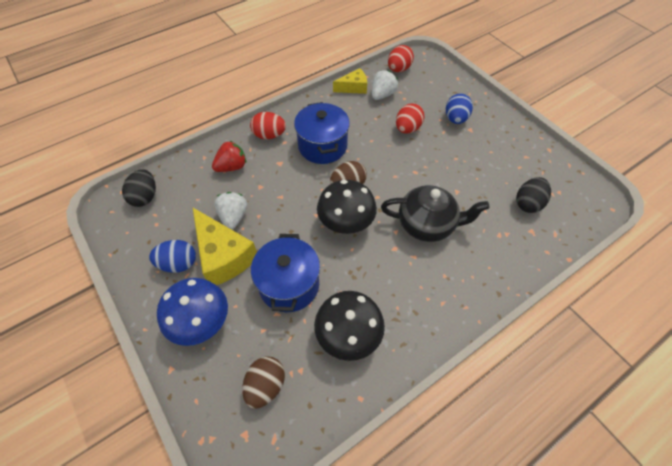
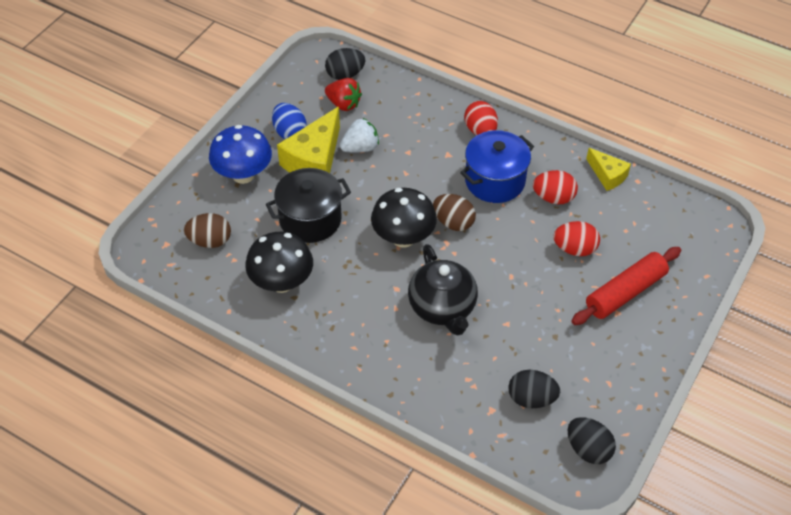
camera: 65 degrees right, 5 degrees down
red strawberry [212,141,246,172] -> red strawberry moved to [325,78,362,111]
blue pot [251,234,320,312] -> black pot [266,168,351,243]
white strawberry [372,70,398,100] -> none
red egg [388,45,414,72] -> red egg moved to [533,170,578,204]
blue egg [446,93,473,124] -> red rolling pin [572,247,681,325]
none -> black egg [568,417,616,464]

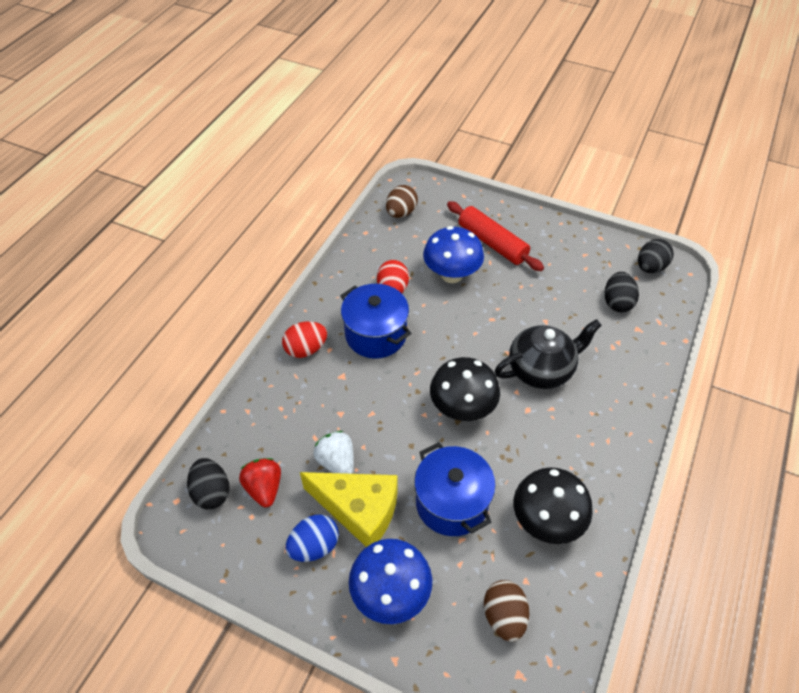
camera: 95 degrees left, 0 degrees up
black pot [266,168,351,243] -> blue pot [414,442,496,536]
red strawberry [325,78,362,111] -> red strawberry turned 45 degrees counterclockwise [239,458,281,507]
brown egg [433,194,476,231] -> brown egg moved to [386,185,418,218]
red egg [553,221,600,256] -> blue mushroom [423,226,484,283]
yellow cheese [586,148,631,191] -> none

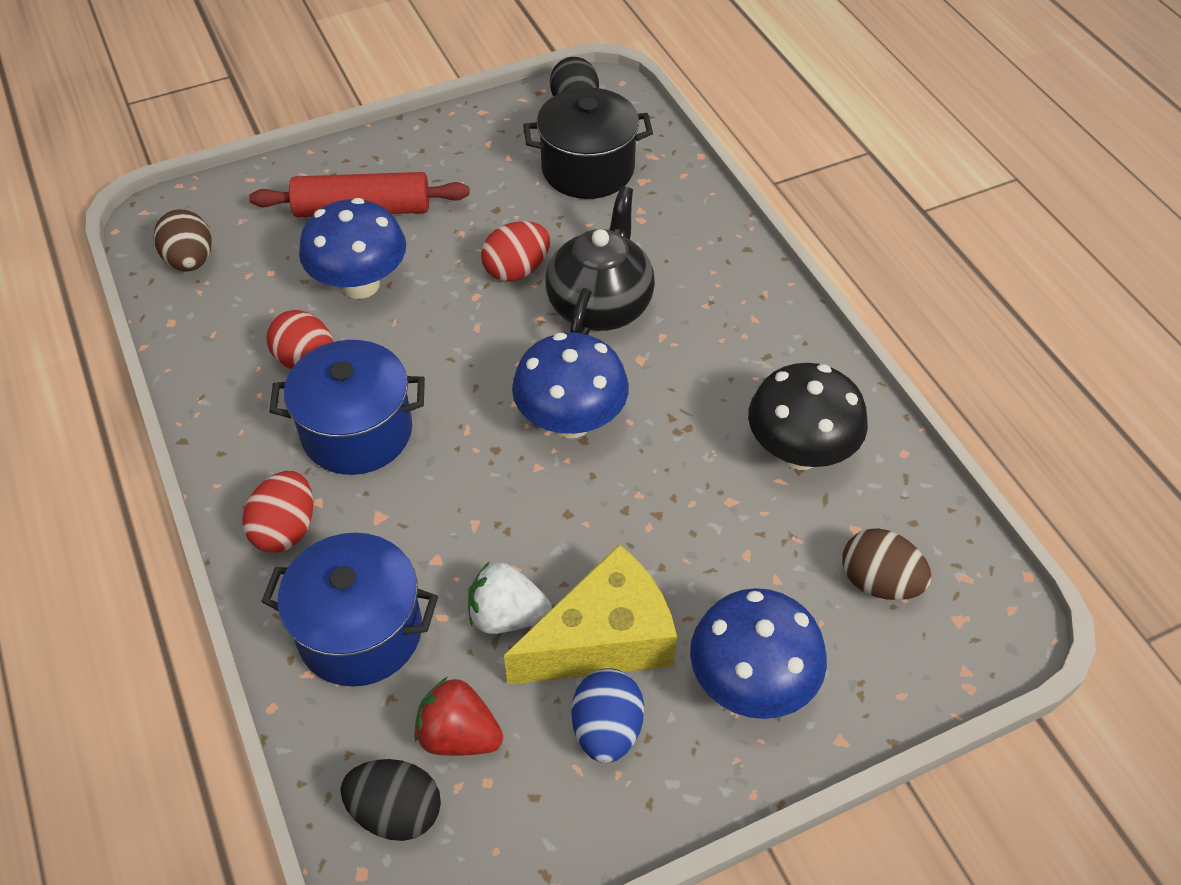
camera: 50 degrees left, 0 degrees up
blue pot [414,442,496,536] -> blue pot moved to [261,533,438,687]
black mushroom [430,357,500,421] -> blue mushroom [512,332,629,438]
black egg [604,272,639,312] -> black pot [523,88,653,199]
none -> red egg [481,221,550,281]

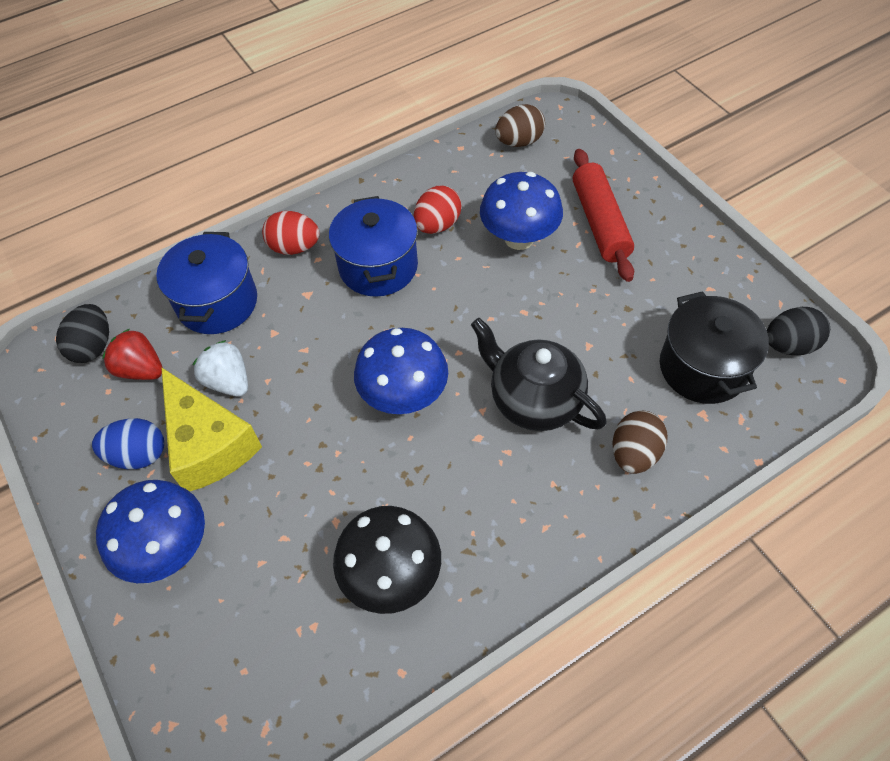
camera: 85 degrees right, 5 degrees up
red strawberry [414,677,503,756] -> red strawberry turned 75 degrees counterclockwise [102,329,163,380]
white strawberry [468,562,552,634] -> white strawberry turned 45 degrees counterclockwise [193,340,248,396]
red egg [481,221,550,281] -> none
black teapot [545,186,655,335] -> black teapot turned 150 degrees counterclockwise [471,318,607,431]
brown egg [842,528,932,600] -> brown egg moved to [613,411,667,474]

